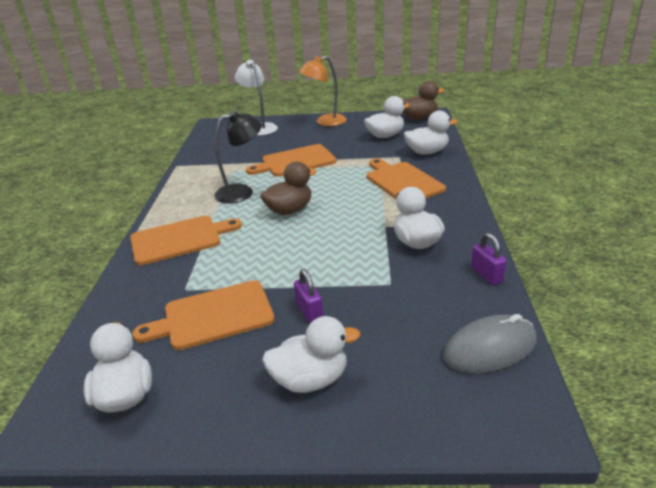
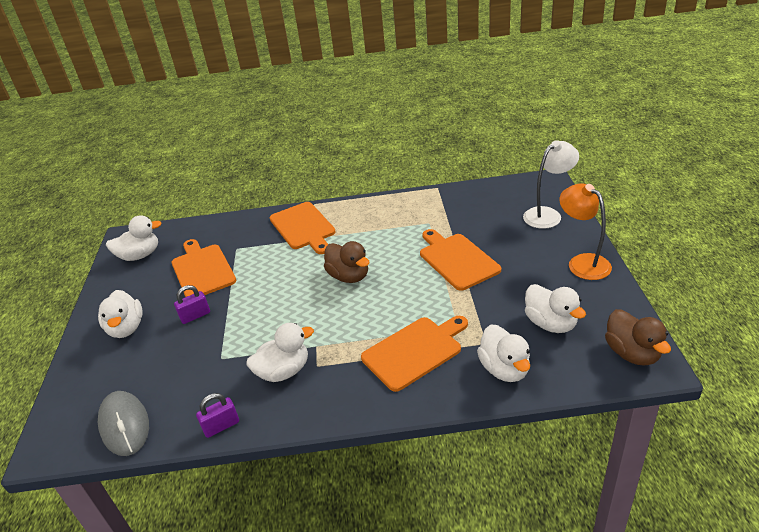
camera: 85 degrees right, 5 degrees up
black lamp [214,111,262,204] -> none

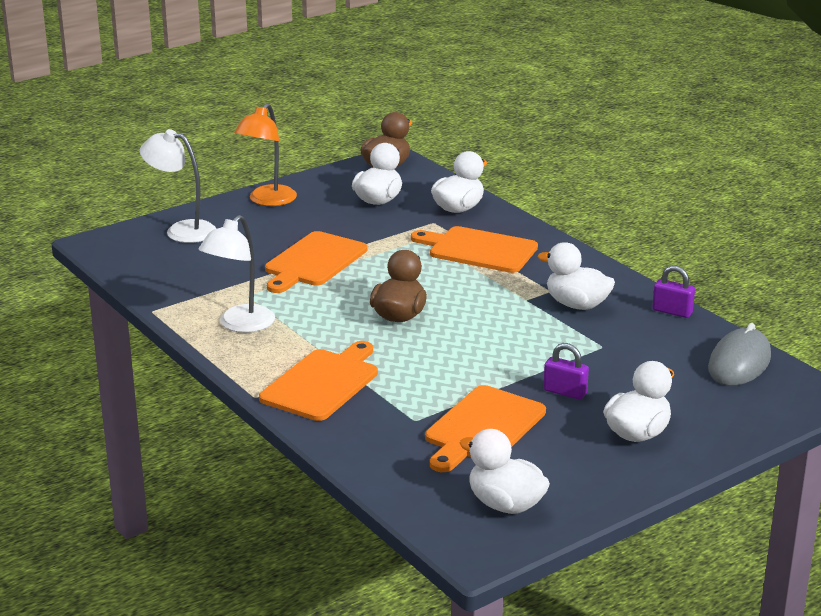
camera: 125 degrees left, 10 degrees down
none -> white lamp [198,215,275,333]

